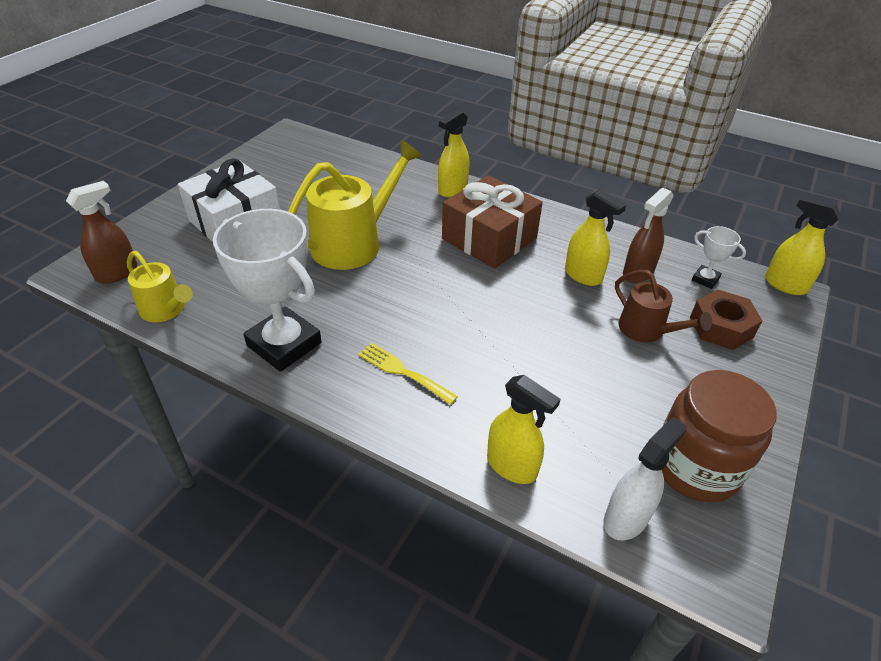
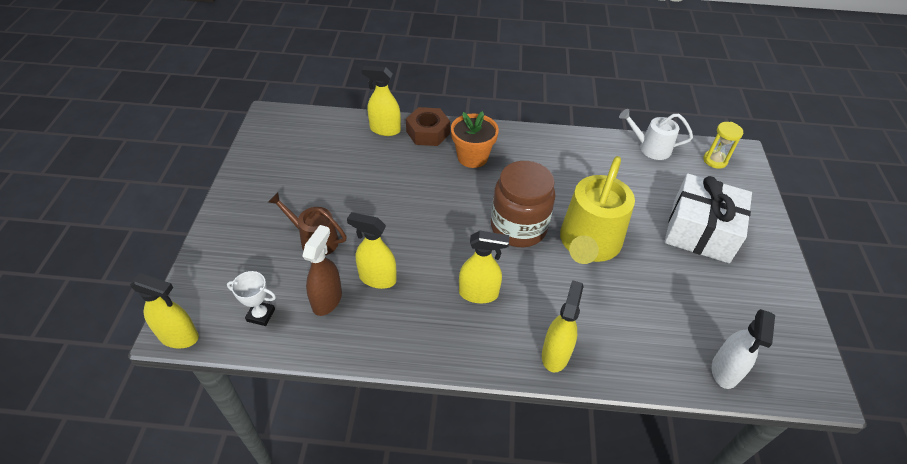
camera: 155 degrees right, 5 degrees up
brown spray bottle [66,181,137,284] -> yellow hourglass [703,122,743,169]
yellow watering can [127,251,193,322] -> white watering can [619,109,693,160]
white trophy [213,209,322,372] -> none
yellow fork [358,343,458,405] -> orange flower pot [451,111,499,168]
brown gift [442,175,543,269] -> yellow spray bottle [459,231,509,303]
white spray bottle [603,417,686,540] -> white spray bottle moved to [712,309,775,389]
brown jar [662,370,777,502] -> brown jar moved to [491,161,555,247]
brown nut [690,289,763,350] -> brown nut moved to [406,107,450,146]

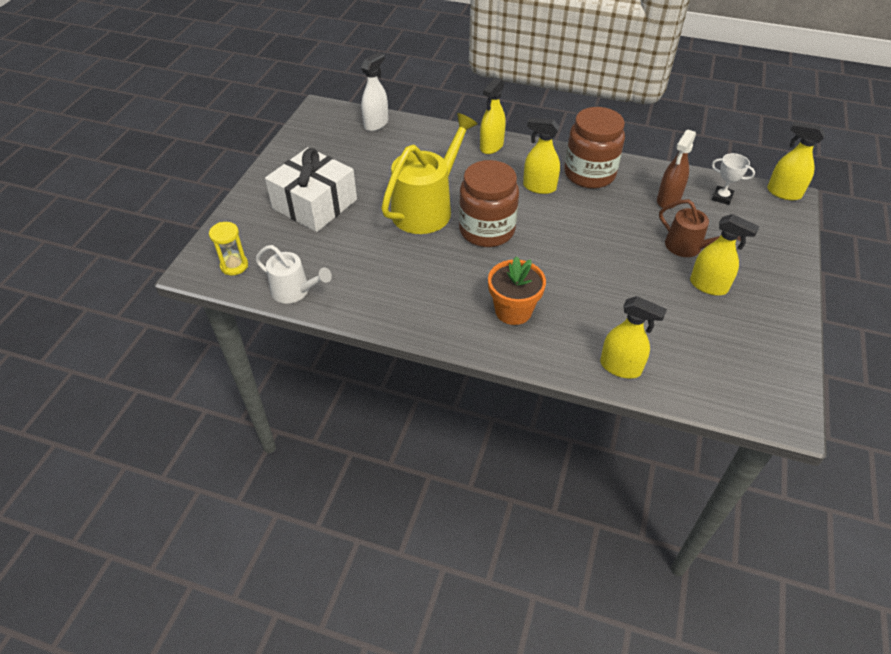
camera: 165 degrees left, 0 degrees up
yellow spray bottle [347,212,397,289] -> yellow spray bottle moved to [690,214,760,296]
brown nut [406,107,450,146] -> none
none -> brown jar [564,107,625,189]

